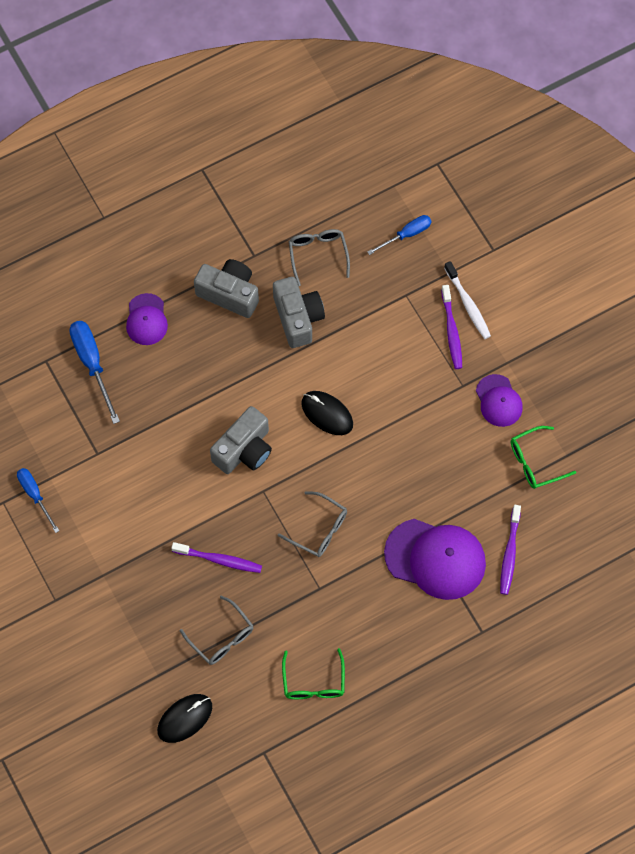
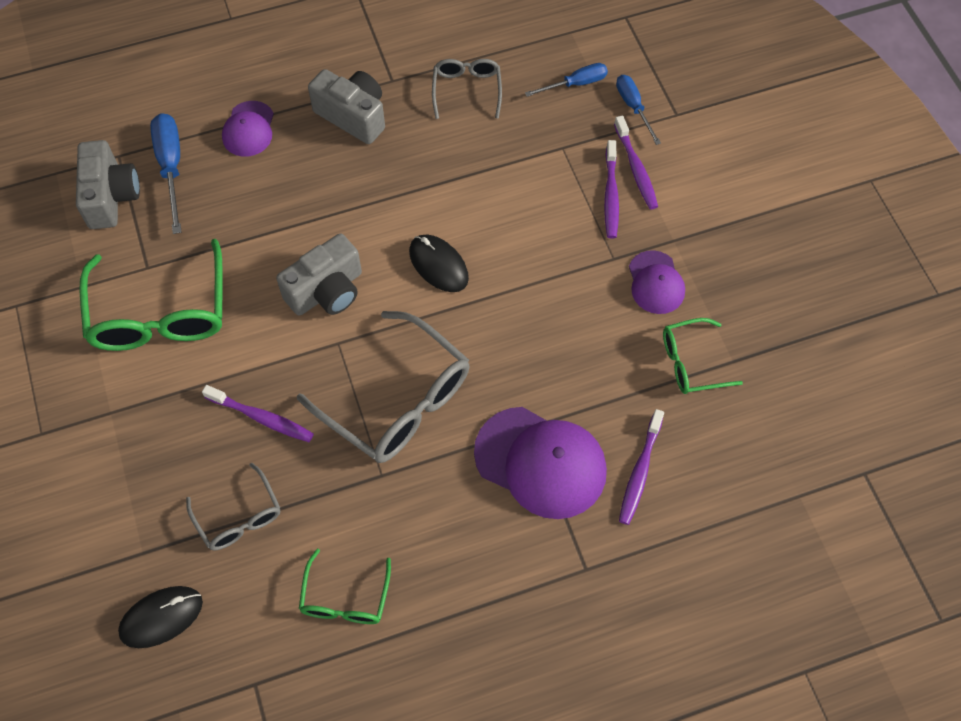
camera: 10 degrees right, 5 degrees down
blue screwdriver [17,468,59,533] -> blue screwdriver moved to [616,75,661,145]
grey camera [273,277,325,348] -> grey camera moved to [76,140,140,229]
grey glasses [278,491,347,557] -> grey glasses [297,311,469,463], size x1.83
white toothbrush [444,261,491,339] -> purple toothbrush [614,116,658,209]
none -> green glasses [79,239,223,351]

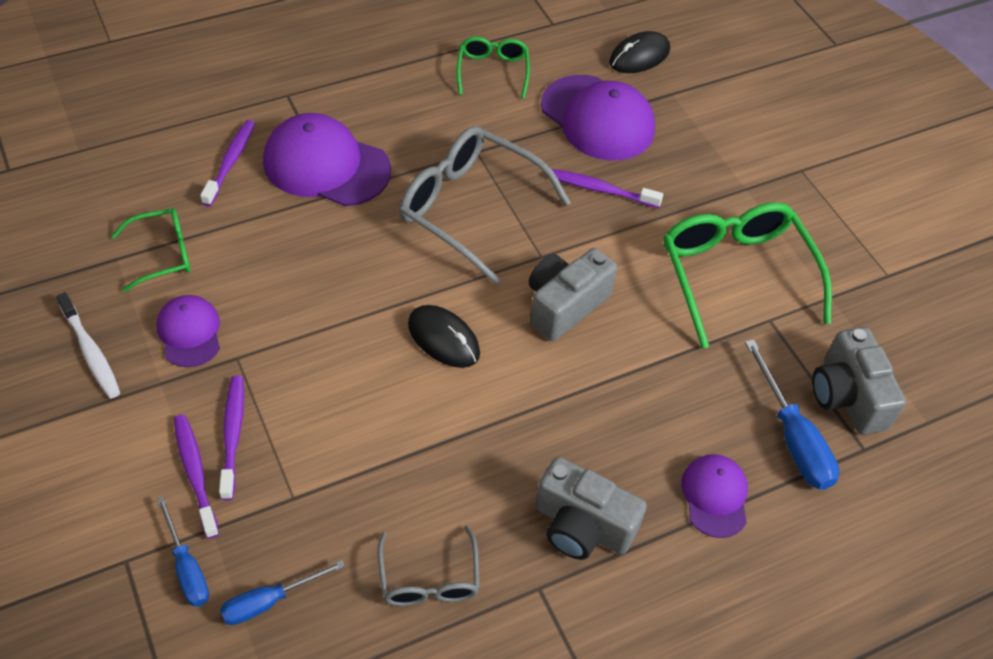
camera: 170 degrees right, 10 degrees down
grey glasses [186,463,280,550] -> purple cap [541,75,655,160]
none -> white toothbrush [56,292,120,398]

